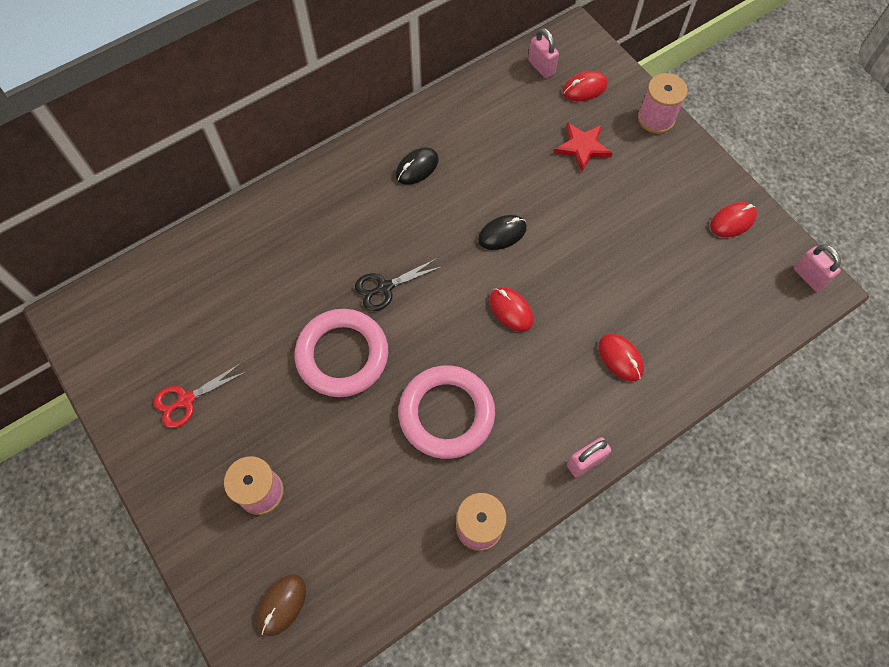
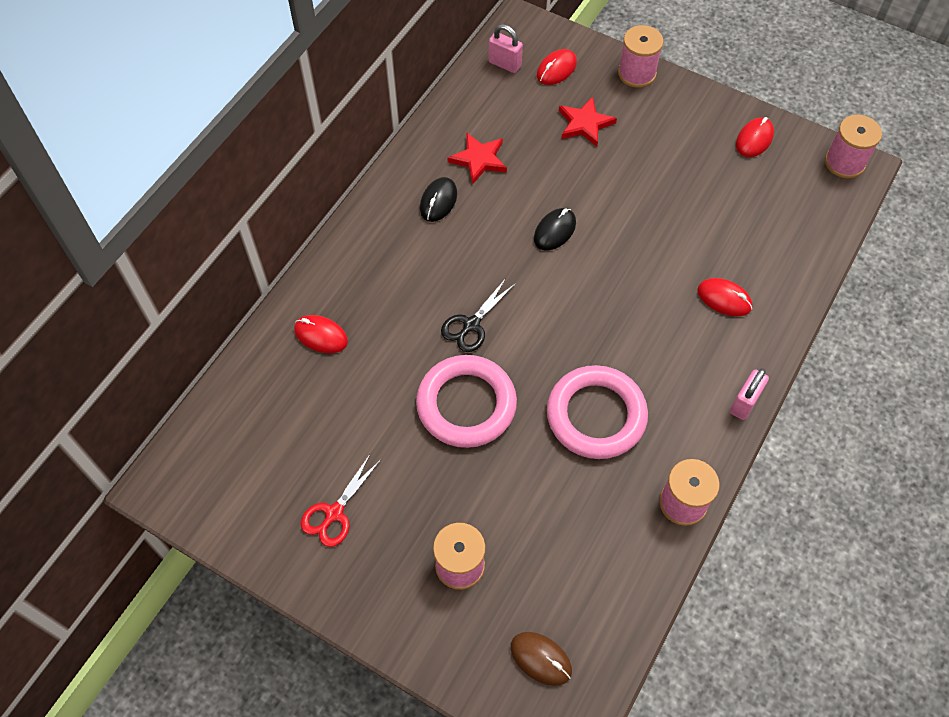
camera: 25 degrees left, 5 degrees down
brown mouse [257,574,306,636] -> brown mouse turned 60 degrees counterclockwise [511,632,572,686]
red mouse [490,287,534,332] -> red mouse moved to [294,315,348,353]
pink padlock [794,244,841,292] -> pink spool [825,115,882,178]
none -> red star [447,132,507,185]

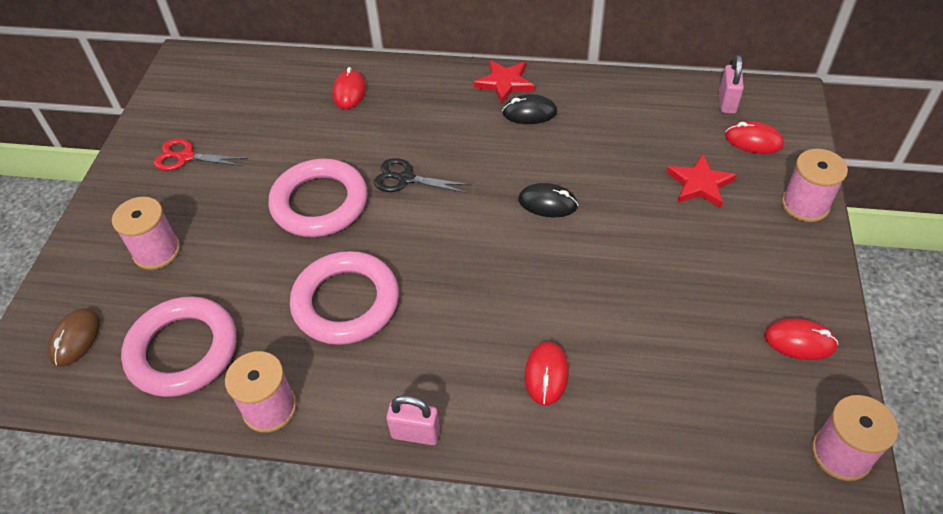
camera: 70 degrees right, 10 degrees down
red star [447,132,507,185] -> red star moved to [474,60,534,104]
none -> pink ring [121,296,237,397]

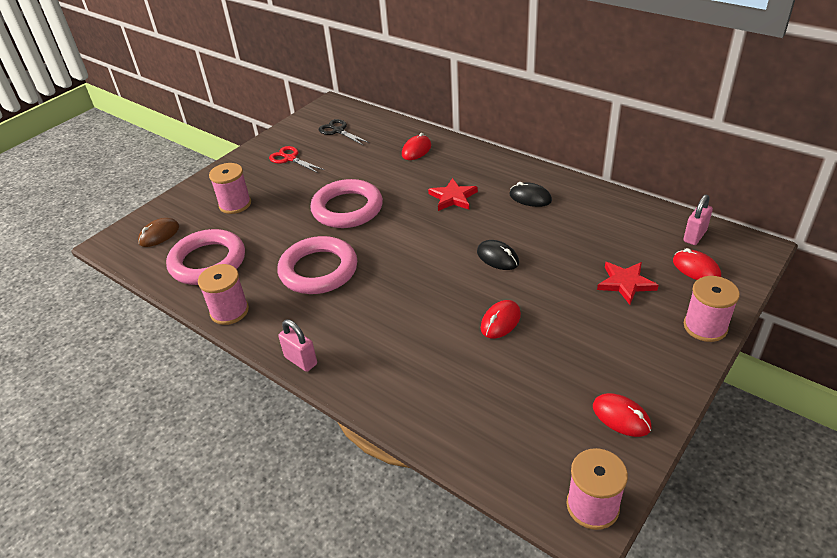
camera: 30 degrees right, 10 degrees down
black scissors [374,158,471,193] -> black scissors moved to [319,119,370,146]
red star [474,60,534,104] -> red star moved to [428,178,478,211]
red mouse [525,342,569,405] -> red mouse moved to [481,300,521,339]

